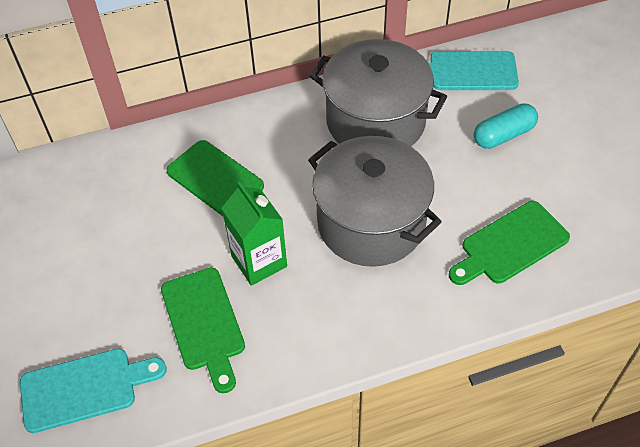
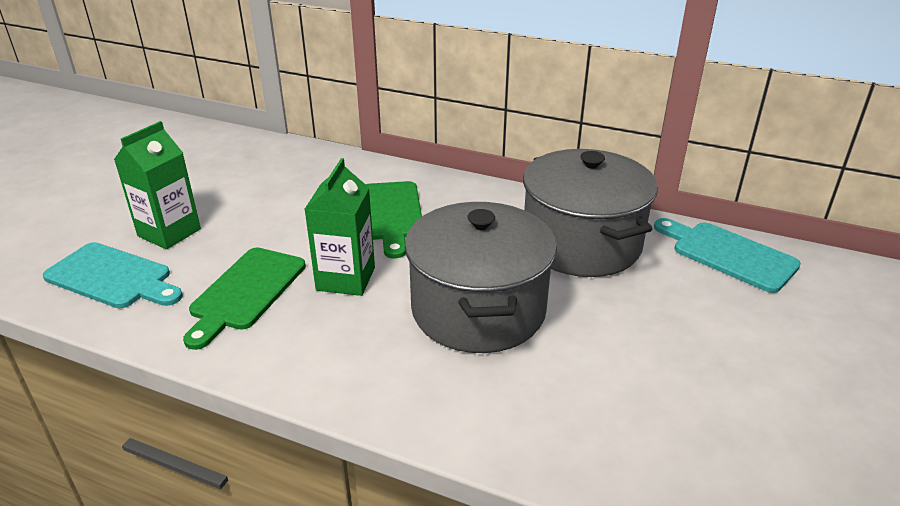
camera: 40 degrees right, 20 degrees down
green cutting board [449,201,570,285] -> none
turquoise capsule [474,103,538,149] -> none
none -> green carton [114,121,201,249]

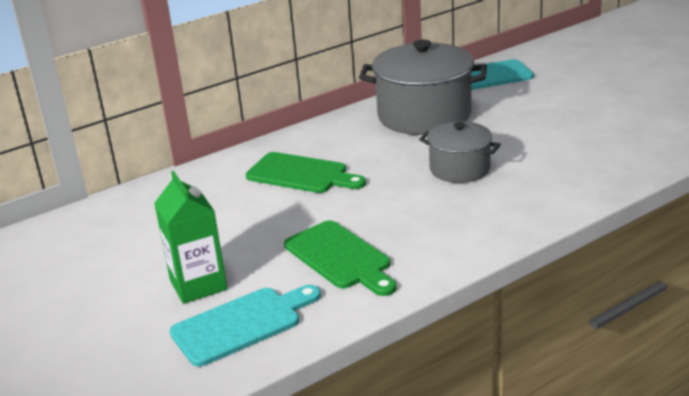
camera: 55 degrees left, 5 degrees down
green carton [305,158,375,296] -> none
grey pot [405,202,557,353] -> grey pot [419,121,501,183], size x0.58

